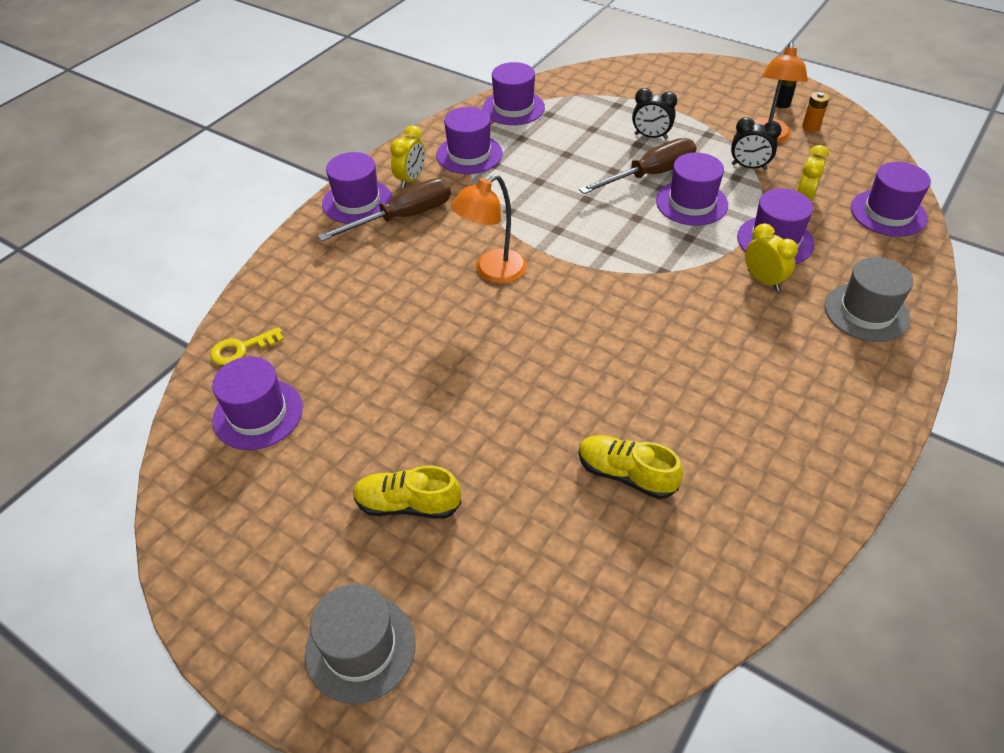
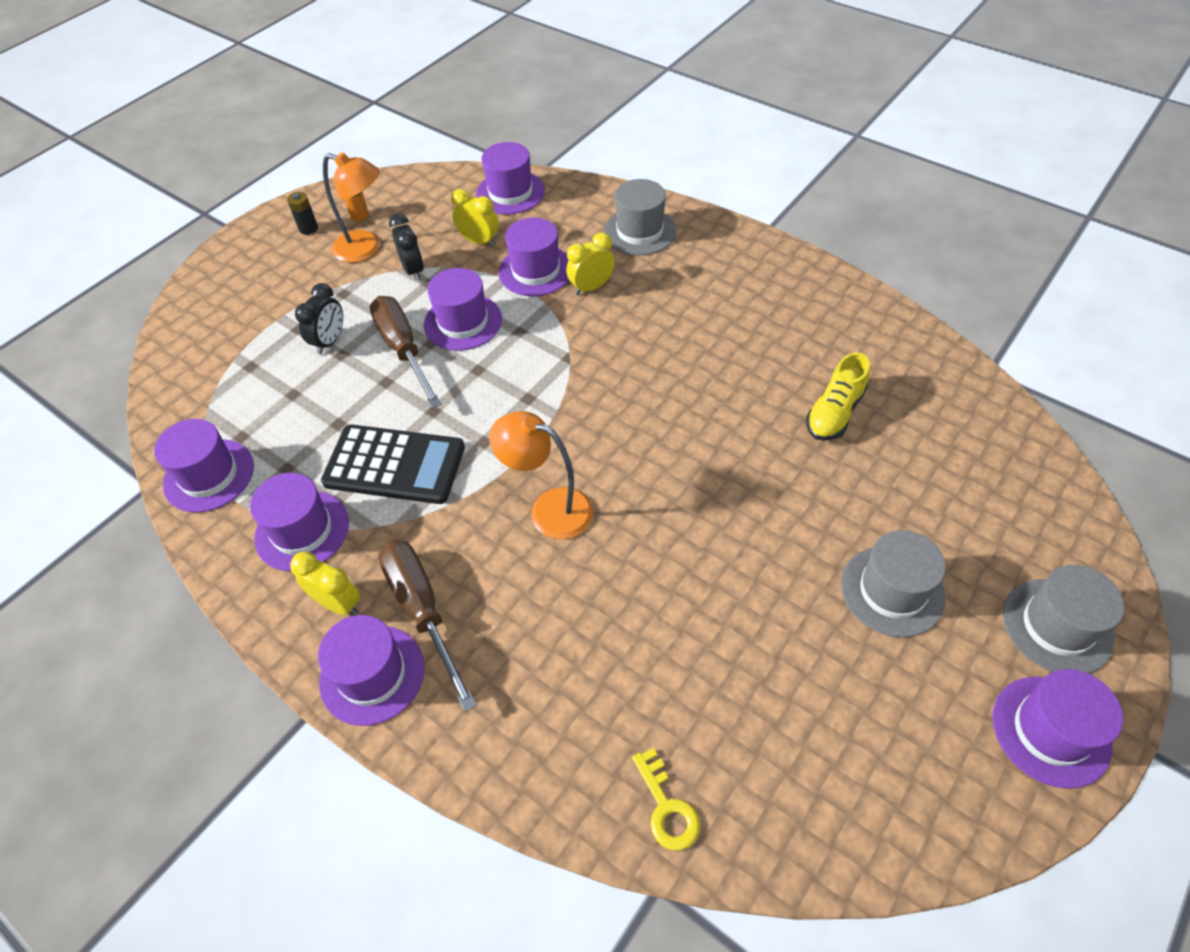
camera: 85 degrees left, 5 degrees up
purple hat [212,356,303,450] -> purple hat moved to [992,669,1123,789]
yellow shoe [353,466,461,519] -> grey hat [841,530,946,637]
orange lamp [451,174,527,284] -> orange lamp turned 150 degrees clockwise [489,411,593,539]
black clock [731,117,782,170] -> black clock turned 45 degrees counterclockwise [389,213,424,281]
none -> black calculator [321,424,465,504]

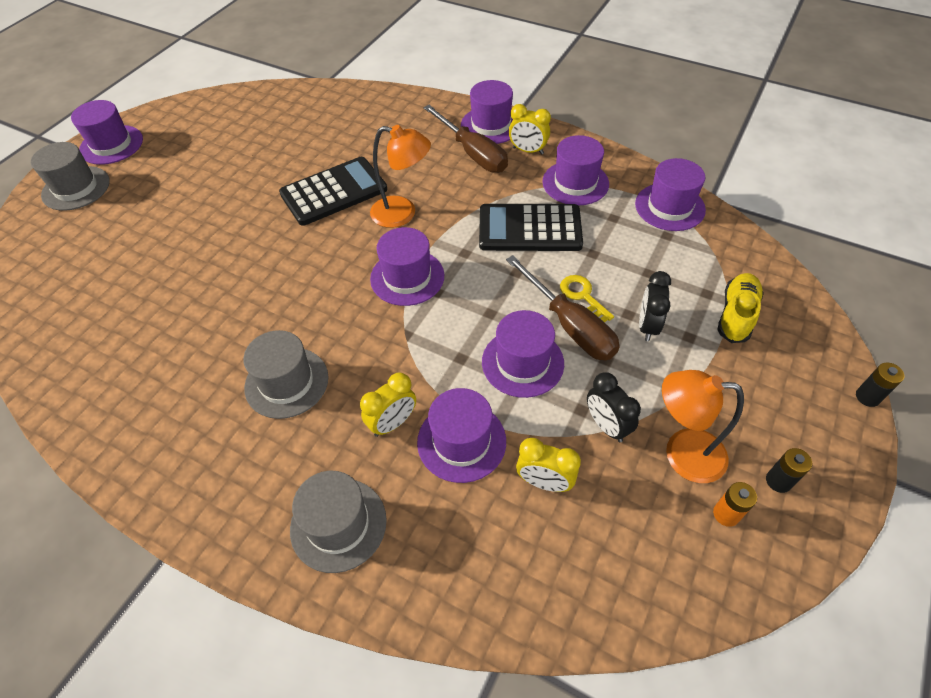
camera: 170 degrees right, 0 degrees up
purple hat [476,142,545,215] -> purple hat moved to [370,227,444,306]
yellow key [632,748,700,851] -> yellow key moved to [560,275,614,322]
yellow shoe [806,352,870,441] -> yellow shoe moved to [718,273,764,343]
grey hat [841,530,946,637] -> grey hat moved to [243,330,328,419]
none -> black calculator [279,157,387,226]
none -> black battery [856,362,904,407]

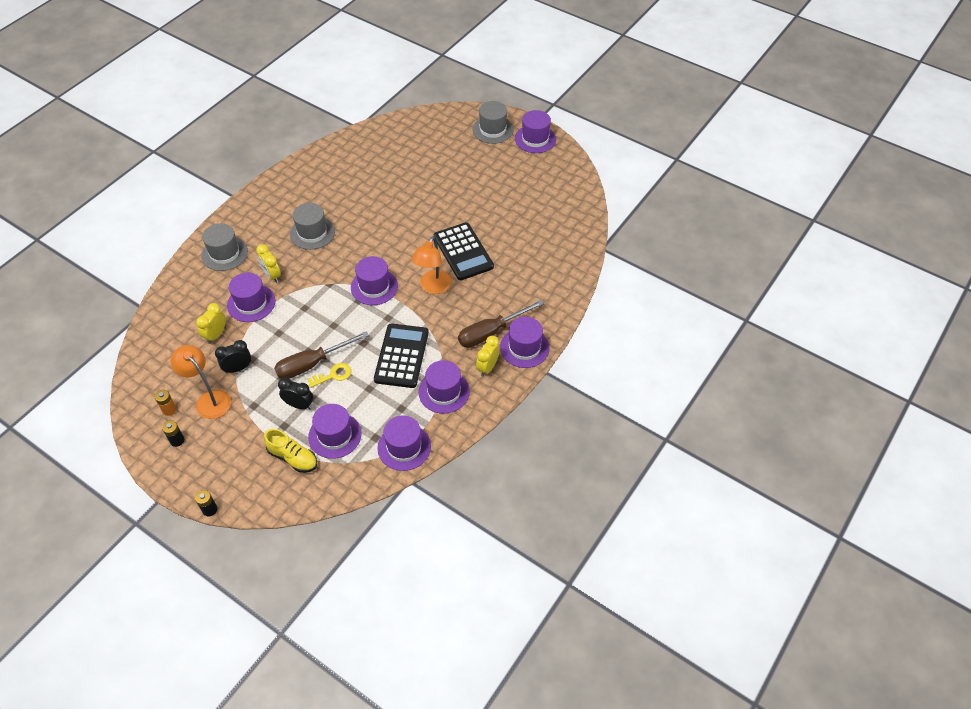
camera: 95 degrees right, 0 degrees up
purple hat [482,310,564,398] -> purple hat moved to [308,404,362,459]
orange lamp [662,370,744,483] -> orange lamp turned 60 degrees counterclockwise [170,345,231,419]

